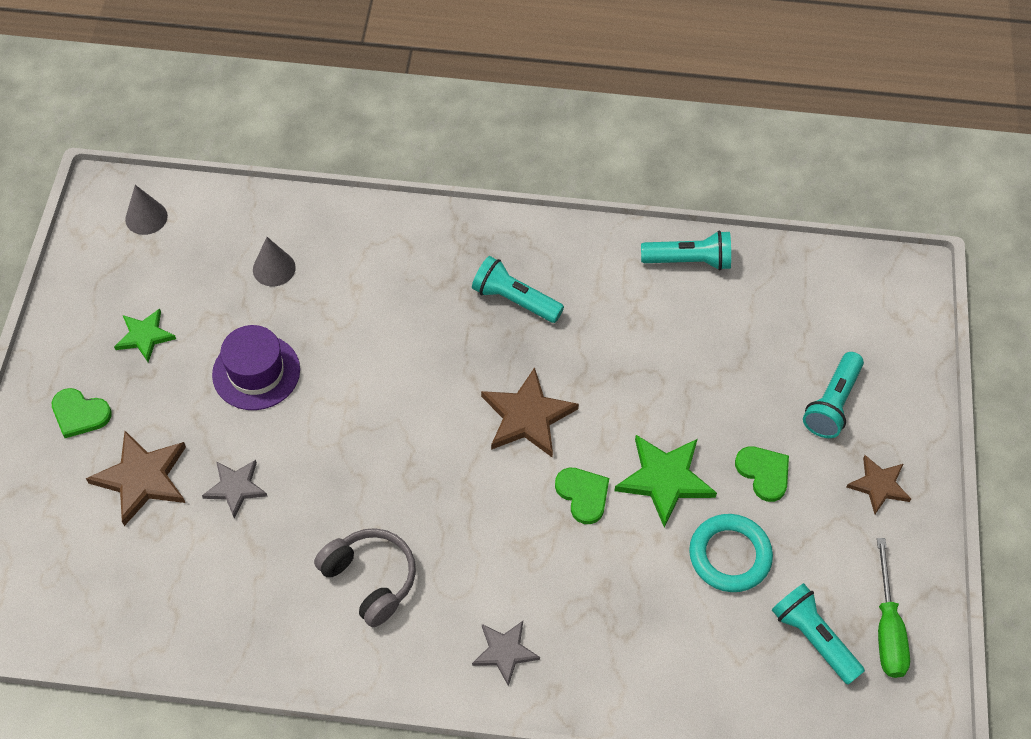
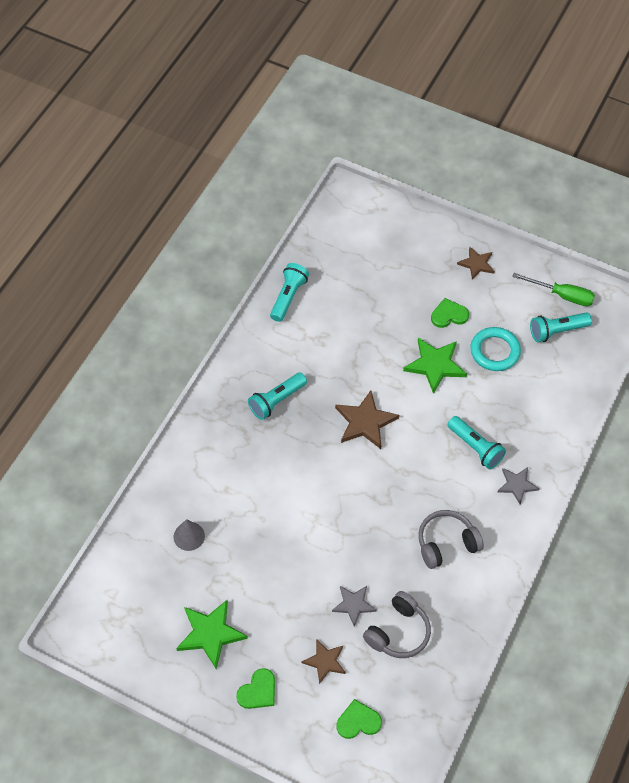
camera: 70 degrees left, 0 degrees up
brown star [86,431,186,526] -> brown star [302,639,346,684], size x0.63
green star [114,308,176,362] -> green star [176,600,248,669], size x1.59
grey cone [125,185,168,235] -> none
purple hat [212,325,300,410] -> none
green heart [555,467,609,524] -> green heart moved to [337,699,382,739]
turquoise flashlight [803,352,864,438] -> turquoise flashlight moved to [447,416,506,469]
none -> grey headphones [363,591,431,658]

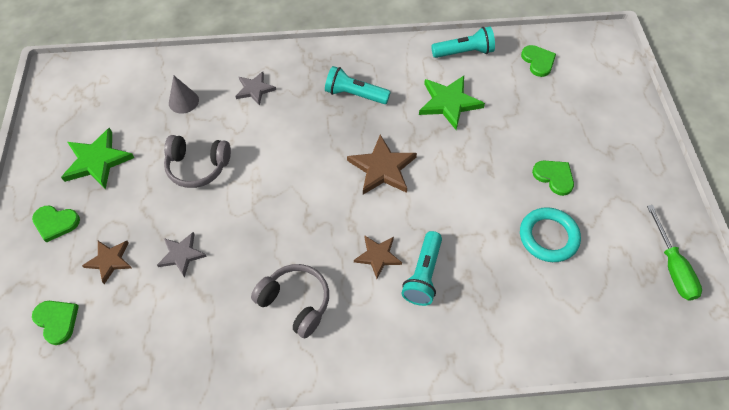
camera: 60 degrees right, 0 degrees up
grey headphones [363,591,431,658] -> grey headphones moved to [164,135,231,188]
green star [403,338,467,394] -> green star moved to [419,76,485,130]
brown star [457,247,495,280] -> brown star moved to [354,235,402,279]
grey star [498,467,540,505] -> grey star moved to [235,72,276,106]
turquoise flashlight [530,312,592,342] -> none
none -> green heart [521,45,556,77]

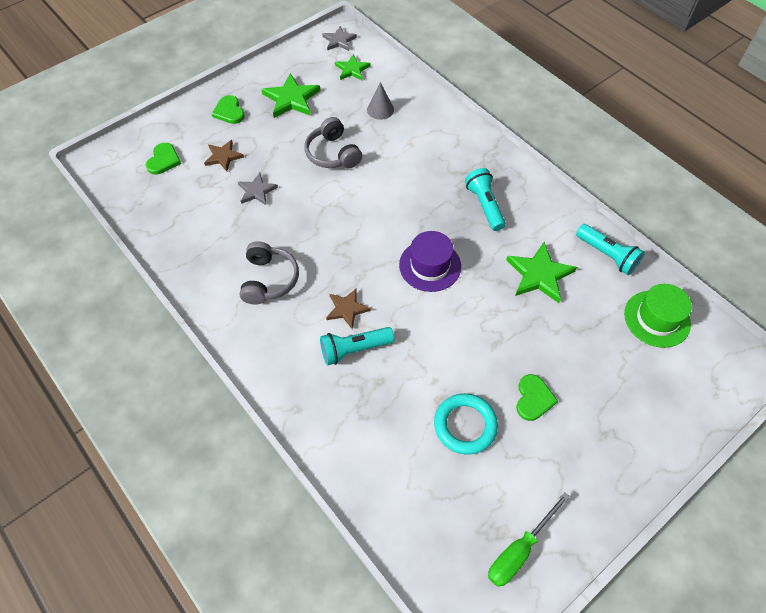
camera: 55 degrees right, 0 degrees up
grey star [235,72,276,106] -> grey star moved to [322,26,357,51]
brown star [347,135,417,195] -> purple hat [399,231,461,292]
green heart [521,45,556,77] -> green hat [624,284,692,348]
none -> green star [335,54,370,80]

